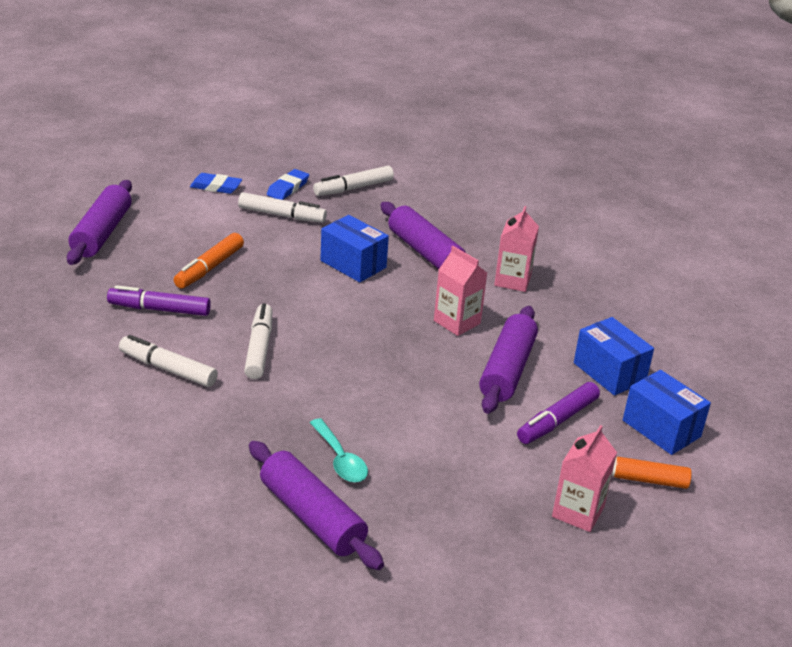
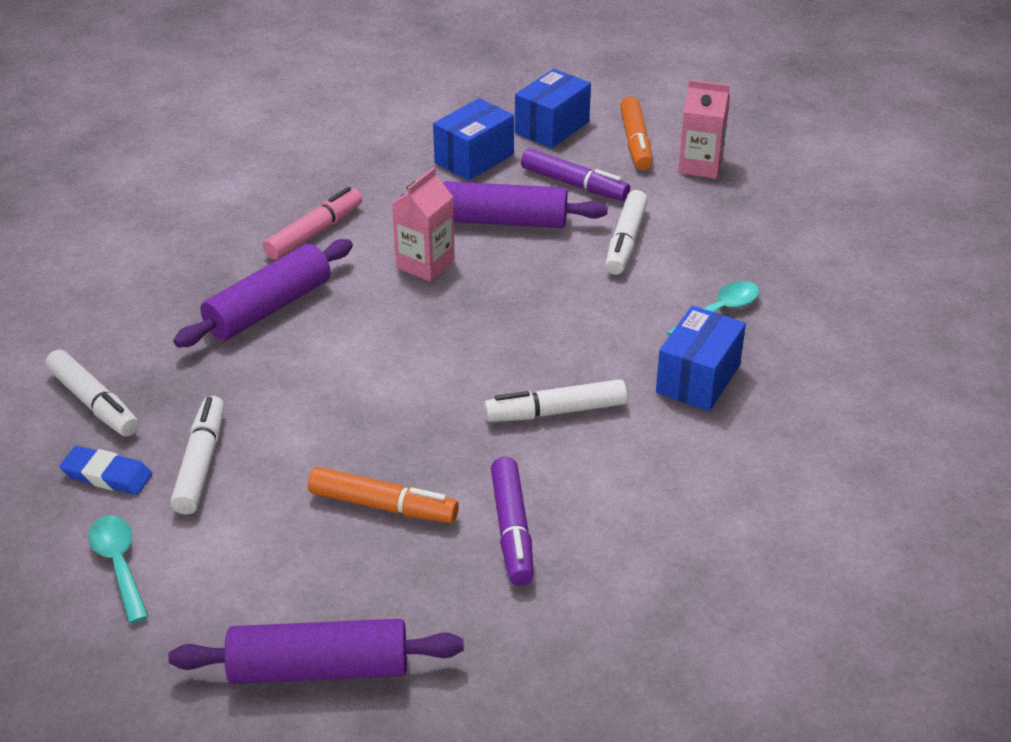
camera: 100 degrees left, 5 degrees up
white marker [119,335,218,387] -> white marker moved to [605,190,648,275]
blue eraser [190,173,242,194] -> turquoise spoon [88,516,149,624]
purple rolling pin [249,441,384,570] -> none
blue box [320,215,389,282] -> blue box moved to [656,305,746,411]
pink carton [494,206,539,292] -> pink marker [263,187,362,260]

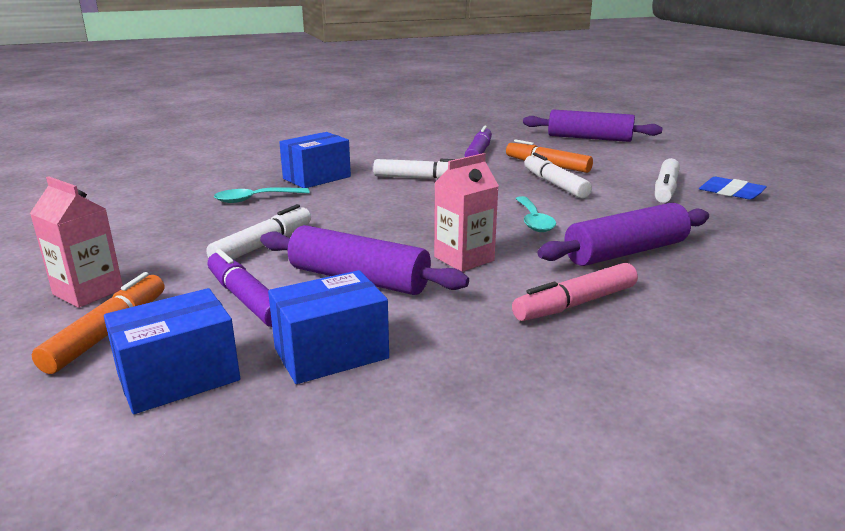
camera: 160 degrees left, 15 degrees down
white marker [45,350,139,437] -> white marker moved to [524,152,592,198]
turquoise spoon [88,516,149,624] -> turquoise spoon moved to [515,196,556,232]

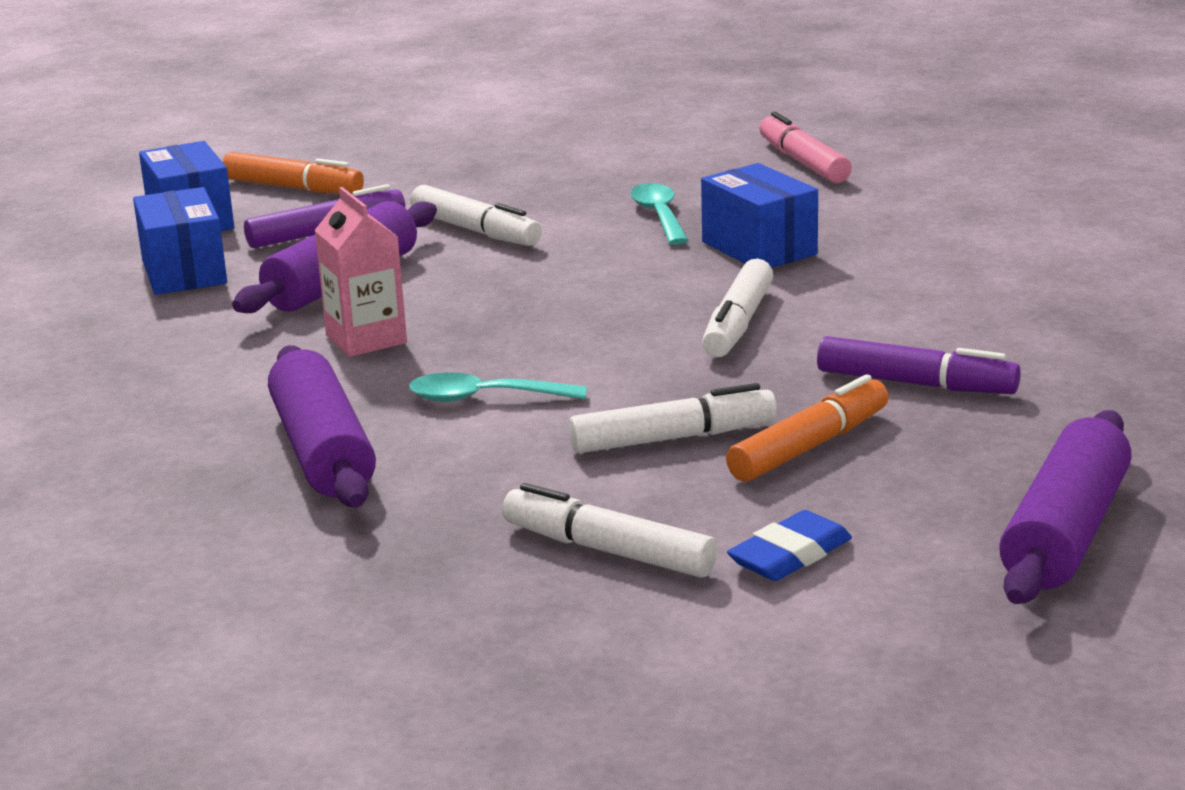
camera: 100 degrees right, 0 degrees up
pink carton [30,177,123,308] -> none
pink marker [512,263,638,321] -> pink marker moved to [759,112,852,183]
blue eraser [699,177,767,200] -> blue eraser moved to [727,510,852,581]

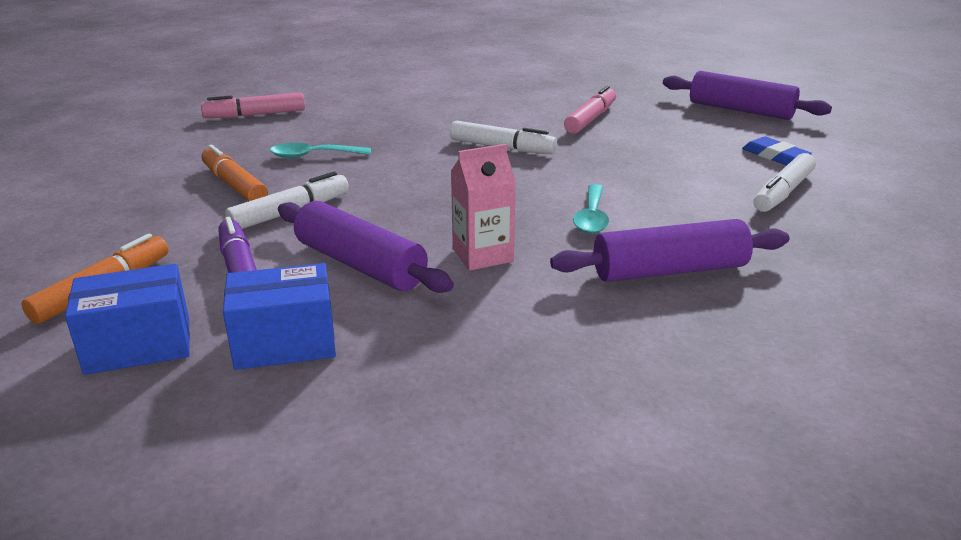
camera: 85 degrees left, 5 degrees up
white marker [568,383,777,453] -> none
blue box [701,163,818,268] -> none
orange marker [726,374,889,482] -> orange marker moved to [201,145,268,201]
purple marker [817,336,1021,394] -> pink marker [564,85,616,134]

